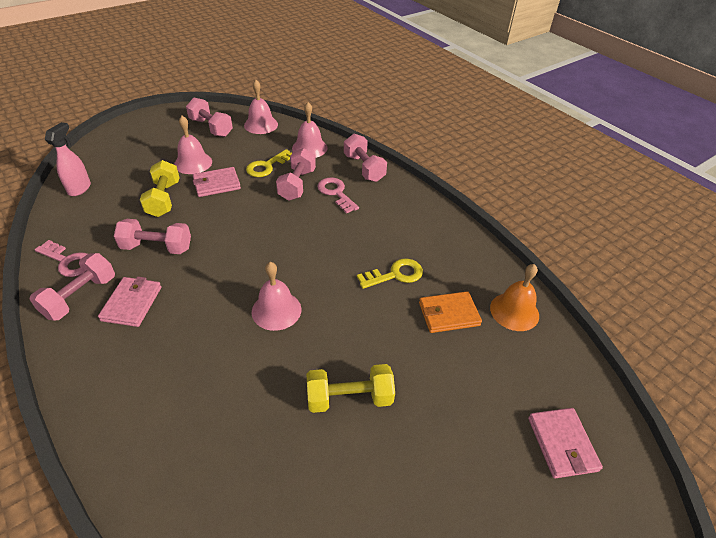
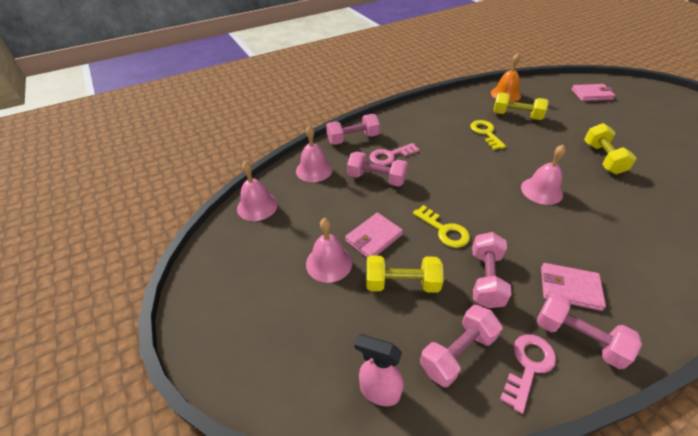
camera: 80 degrees left, 0 degrees up
pink dumbbell [186,98,233,137] -> pink dumbbell moved to [420,305,503,387]
pink wallet [193,167,241,197] -> pink wallet turned 60 degrees clockwise [345,213,403,258]
yellow key [246,149,292,177] -> yellow key moved to [413,205,470,248]
orange wallet [419,291,482,333] -> yellow dumbbell [493,93,549,120]

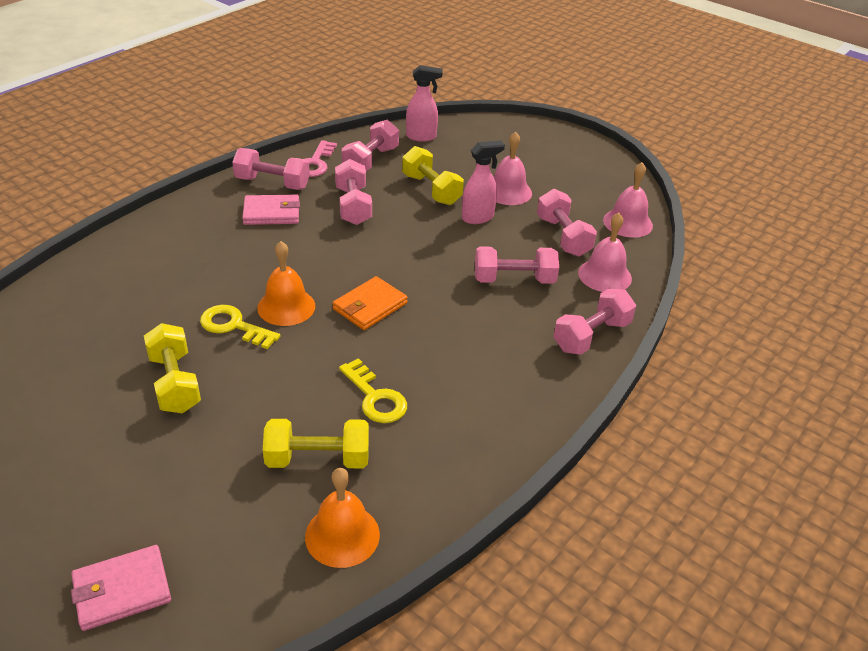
camera: 155 degrees right, 5 degrees down
pink wallet [345,213,403,258] -> pink spray bottle [462,141,505,224]
yellow dumbbell [367,255,444,293] -> yellow dumbbell turned 75 degrees clockwise [402,146,464,205]
pink key [369,143,419,166] -> none
yellow key [413,205,470,248] -> yellow key moved to [200,305,281,349]
pink bell [521,145,566,205] -> orange bell [257,241,315,326]
none -> orange wallet [332,276,408,330]
none -> pink dumbbell [537,189,597,257]

